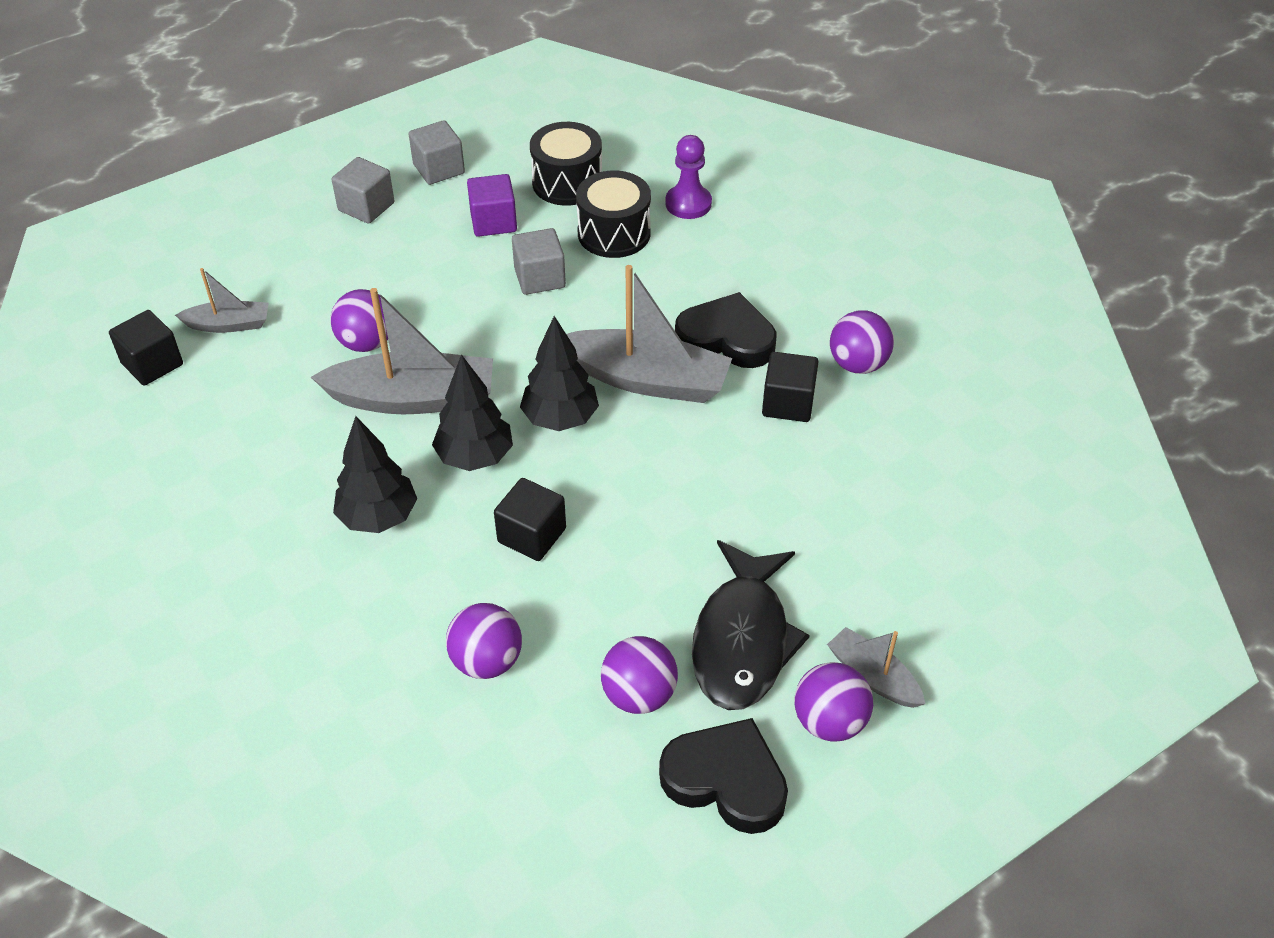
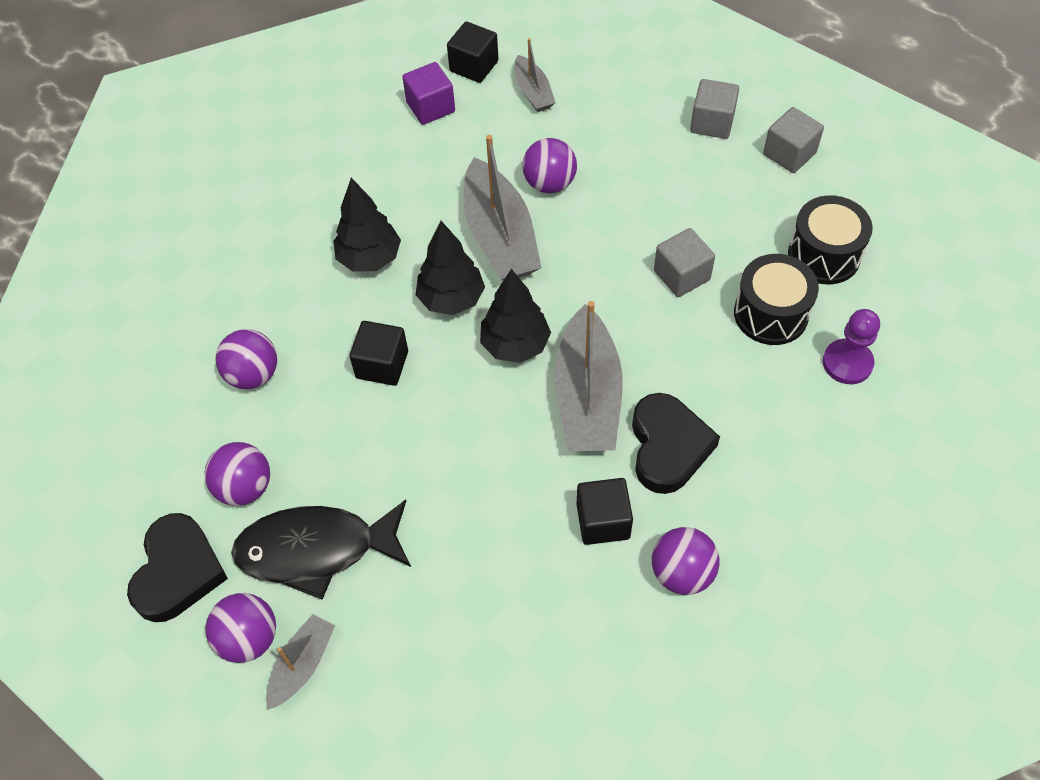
camera: 75 degrees right, 10 degrees up
purple cube [467,174,517,237] -> purple cube moved to [403,62,455,125]

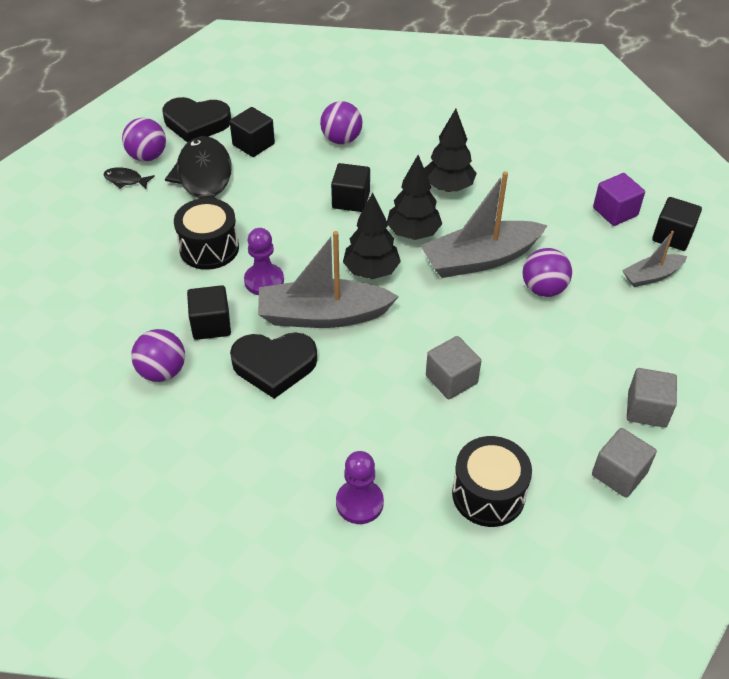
camera: 85 degrees right, 10 degrees down
purple ball [205,442,270,506] -> black cube [230,107,275,157]
grey boat [266,614,335,710] -> black fish [104,167,155,189]
black drum [734,254,819,345] -> black drum moved to [174,198,239,270]
none -> purple pawn [244,228,284,295]

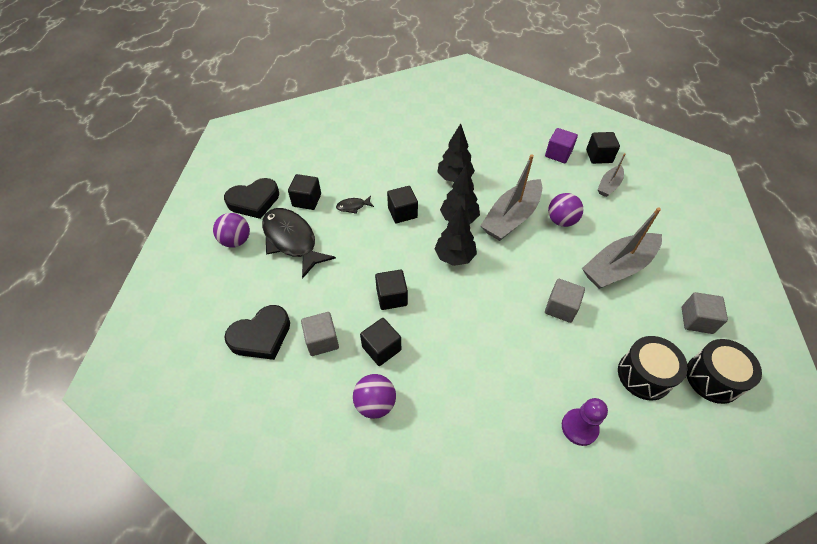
camera: 30 degrees left, 5 degrees up
black fish [104,167,155,189] -> black fish moved to [336,196,374,214]
black drum [174,198,239,270] -> black drum moved to [686,339,762,404]
black heart [230,332,317,399] -> black heart moved to [224,305,290,360]
purple pawn [244,228,284,295] -> black cube [375,269,408,310]
grey boat [258,231,399,328] -> grey boat moved to [582,207,662,289]
purple ball [320,101,362,144] -> none
grey cube [627,368,677,428] -> grey cube moved to [301,312,339,356]

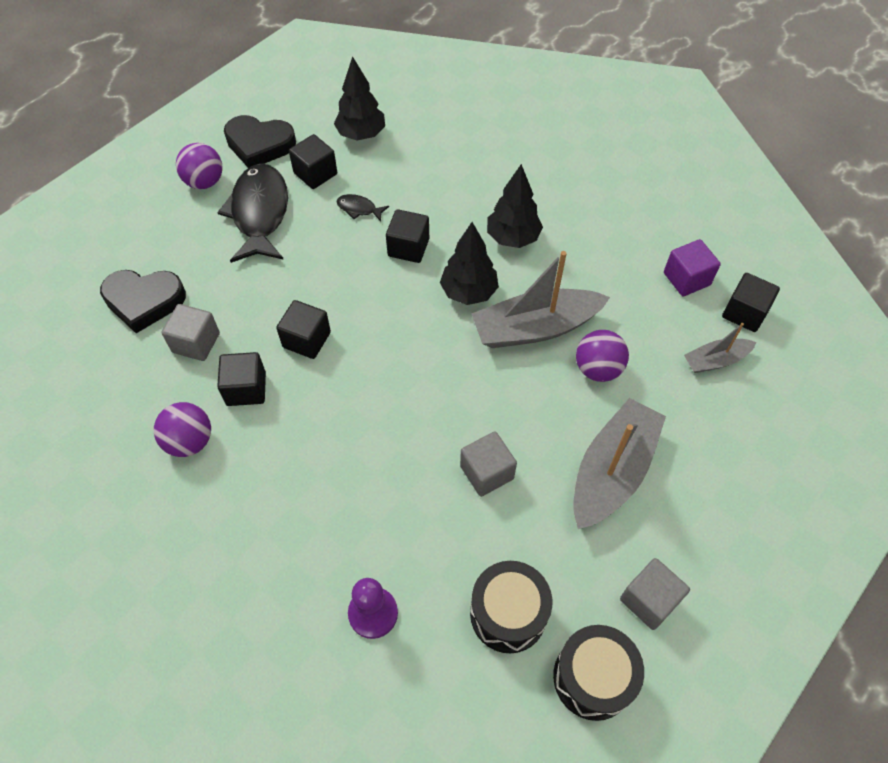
camera: 35 degrees right, 5 degrees up
black tree [435,205,477,266] -> black tree moved to [334,56,385,140]
grey boat [582,207,662,289] -> grey boat turned 120 degrees clockwise [573,398,666,529]

